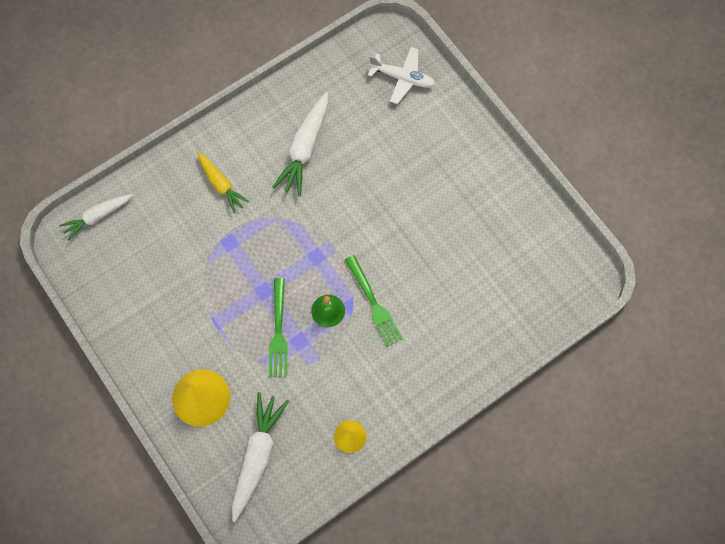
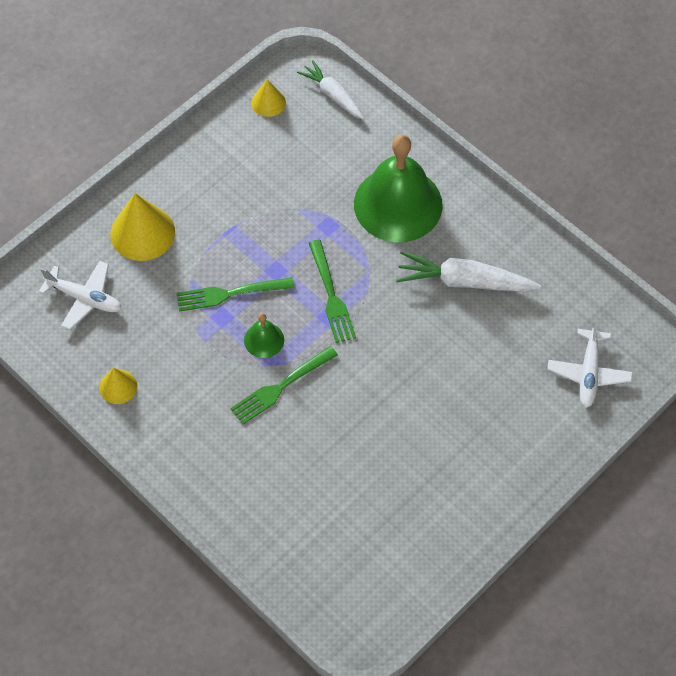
camera: 80 degrees right, 10 degrees down
yellow carrot [197,152,250,213] -> green bell [354,135,443,242]
white carrot [232,392,289,522] -> white plane [39,261,122,330]
none -> yellow cone [251,79,286,117]
none -> green fork [309,240,356,343]

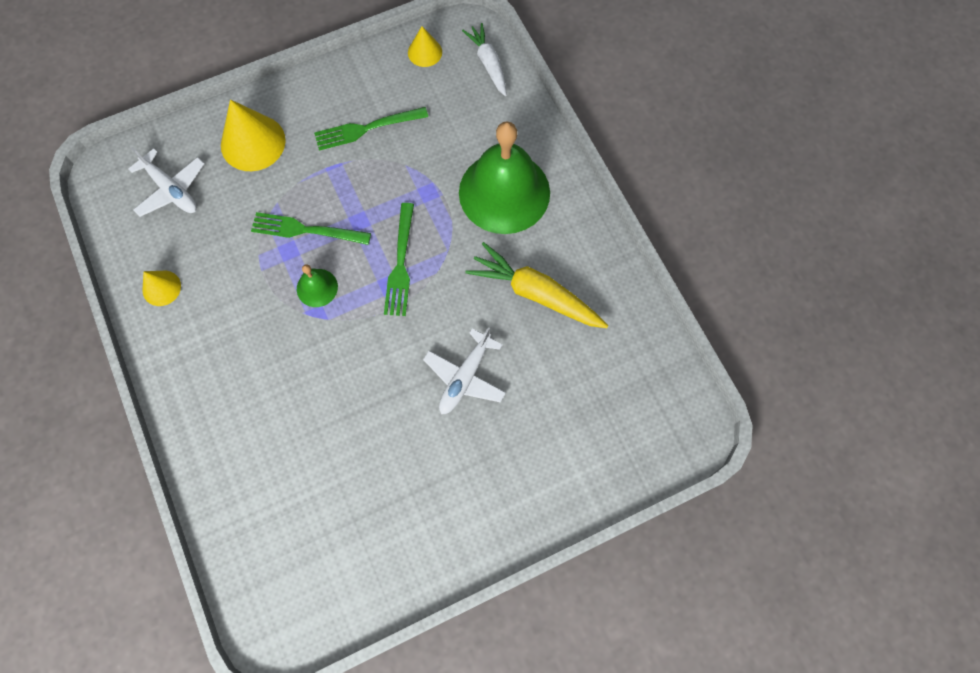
camera: 20 degrees right, 10 degrees up
green fork [230,346,338,424] -> green fork moved to [314,107,428,151]
white carrot [396,251,541,292] -> yellow carrot [465,242,608,328]
white plane [547,320,633,408] -> white plane moved to [423,327,506,414]

